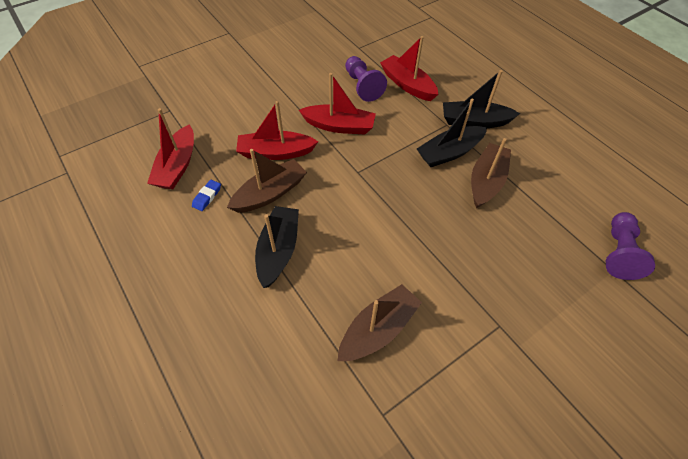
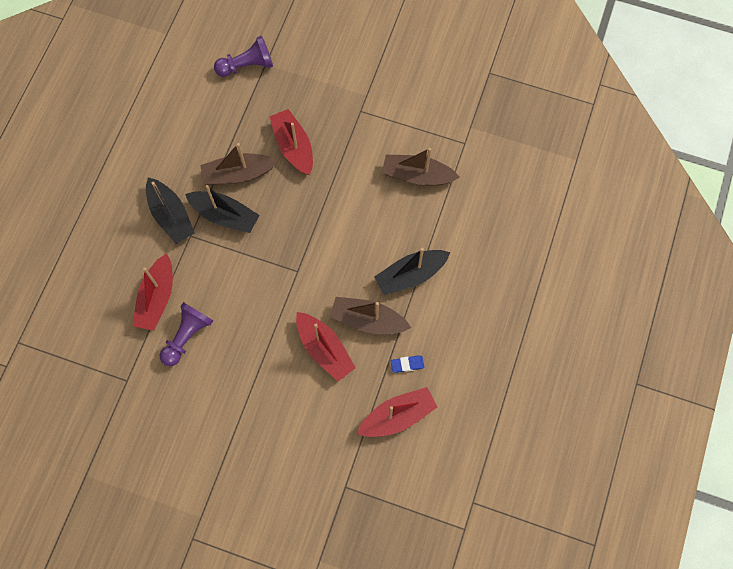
camera: 125 degrees left, 15 degrees up
red boat [299,73,376,135] -> red boat moved to [270,109,313,175]

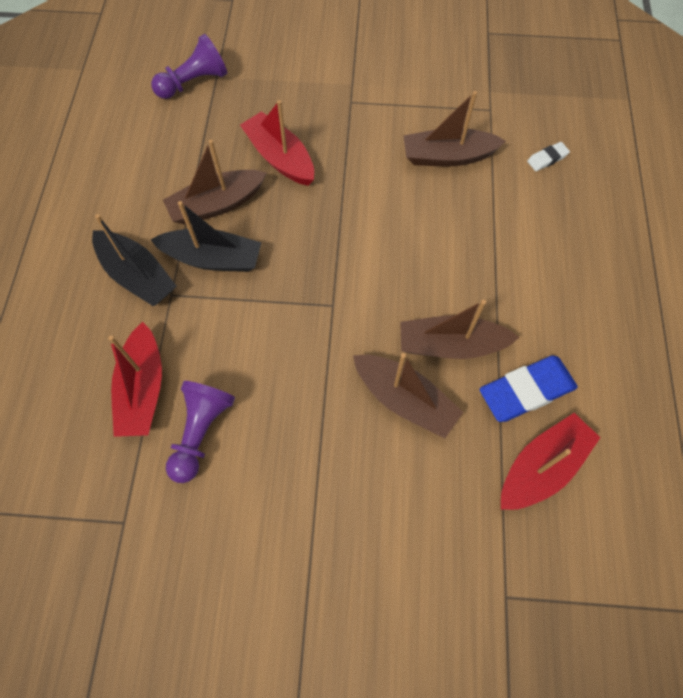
camera: 15 degrees left, 5 degrees down
red boat [296,312,356,381] -> brown boat [353,353,463,438]
black boat [375,248,450,295] -> none
blue eraser [391,355,424,373] -> blue eraser [480,355,578,422], size x2.05
none -> white eraser [527,142,570,171]

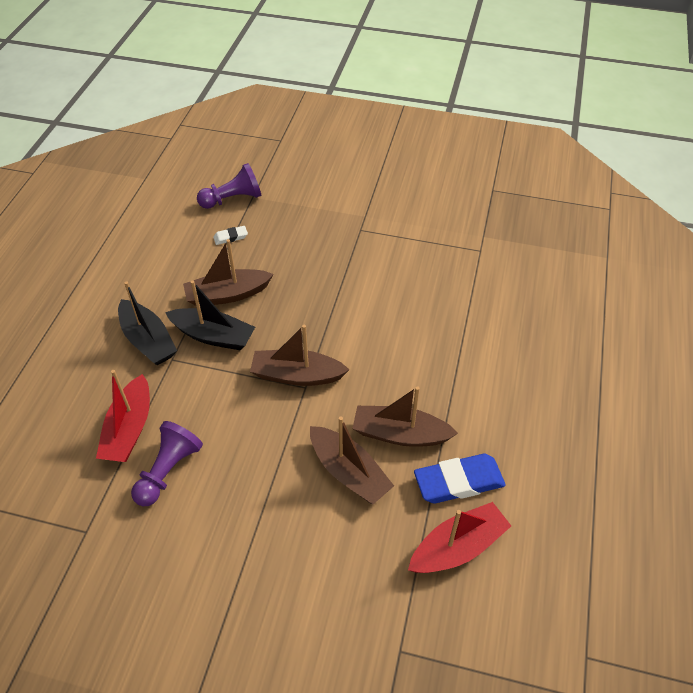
camera: 10 degrees right, 15 degrees down
red boat [240,100,314,186] -> none
brown boat [403,91,506,166] -> brown boat moved to [250,325,349,386]
white eraser [527,142,570,171] -> white eraser moved to [213,226,248,245]

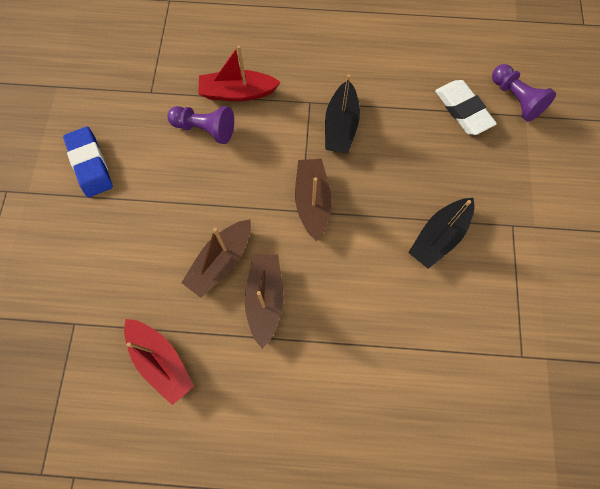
camera: 80 degrees right, 20 degrees up
black boat [118,281,177,365] -> black boat moved to [408,198,474,269]
brown boat [183,239,274,306] -> none
white eraser [213,226,248,245] -> white eraser [435,80,497,135], size x2.05
blue eraser [414,454,506,503] -> blue eraser moved to [63,127,113,197]

